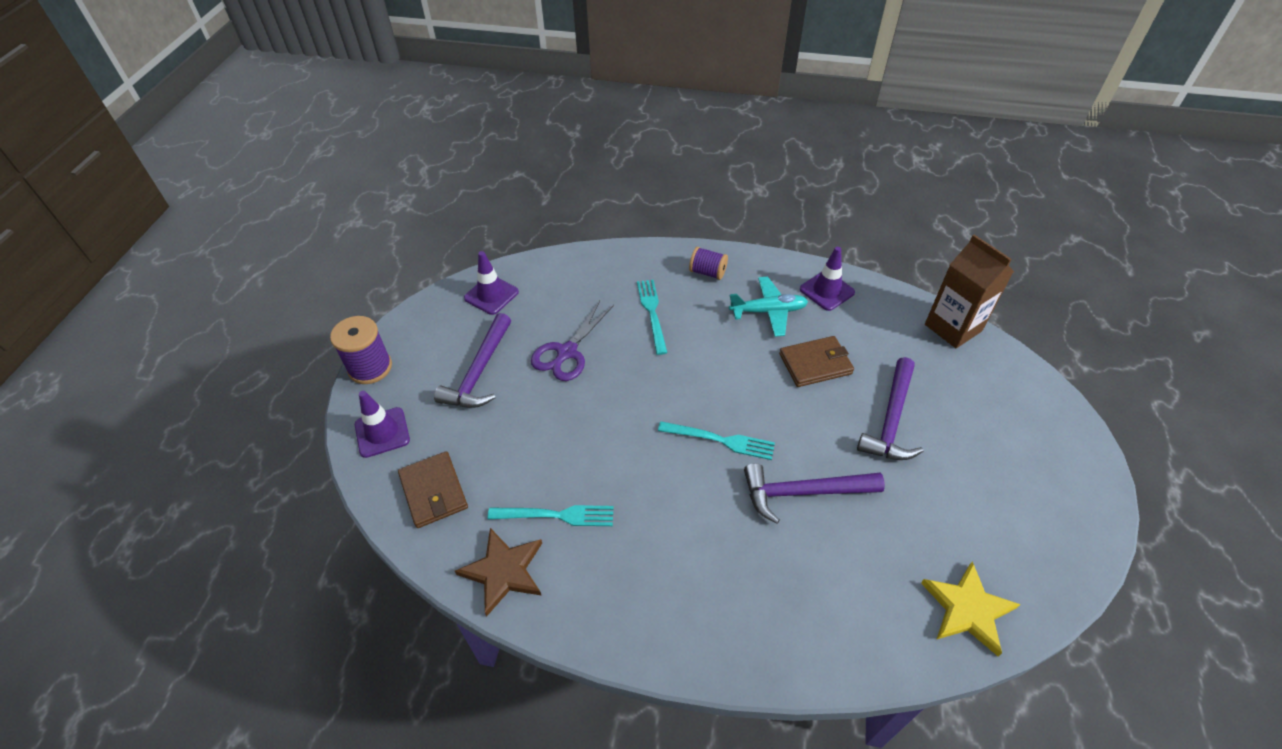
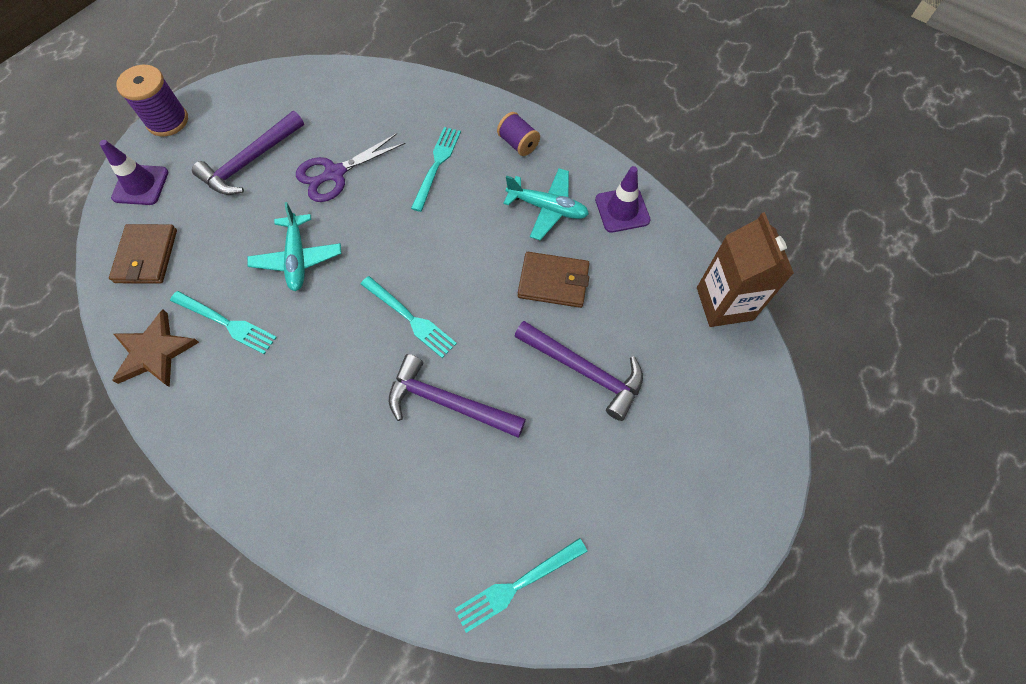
camera: 25 degrees right, 15 degrees up
purple traffic cone [464,251,519,315] -> none
purple hammer [857,357,923,460] -> purple hammer turned 105 degrees counterclockwise [514,321,643,421]
yellow star [921,561,1021,657] -> turquoise fork [455,538,588,633]
none -> turquoise plane [247,202,341,291]

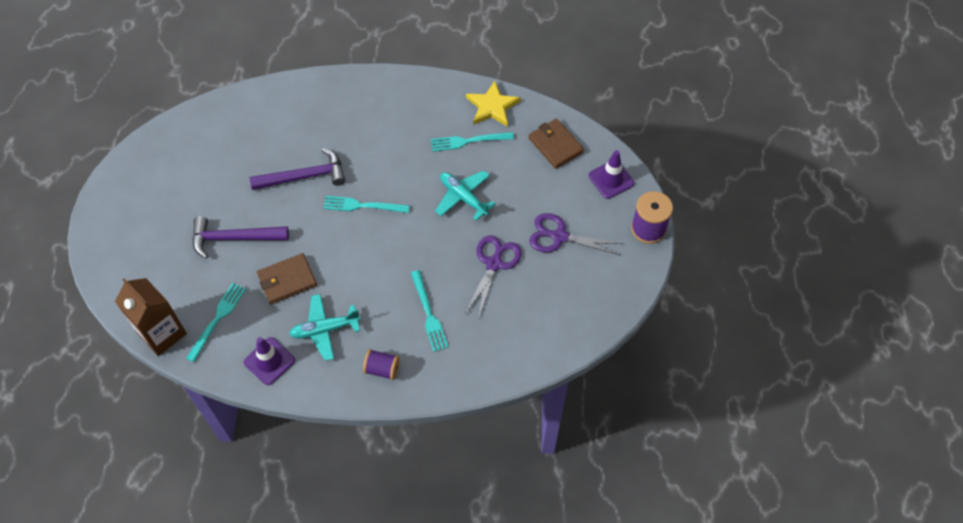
camera: 145 degrees right, 5 degrees down
brown star [112,309,199,387] -> yellow star [466,81,521,127]
purple hammer [192,111,304,195] -> purple scissors [529,213,623,255]
turquoise fork [455,538,588,633] -> turquoise fork moved to [186,283,246,362]

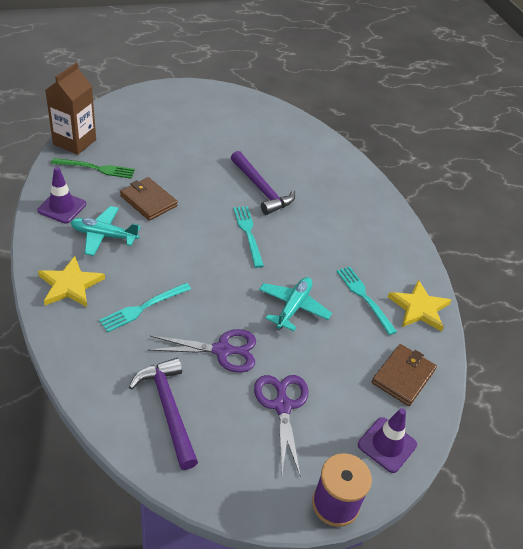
camera: 65 degrees right, 15 degrees down
turquoise fork [186,283,246,362] -> green fork [51,158,135,179]
purple hammer [192,216,289,259] -> purple hammer moved to [129,358,198,470]
turquoise plane [289,294,361,361] -> turquoise plane turned 45 degrees counterclockwise [70,206,141,256]
purple spool [363,349,400,380] -> yellow star [38,256,105,307]

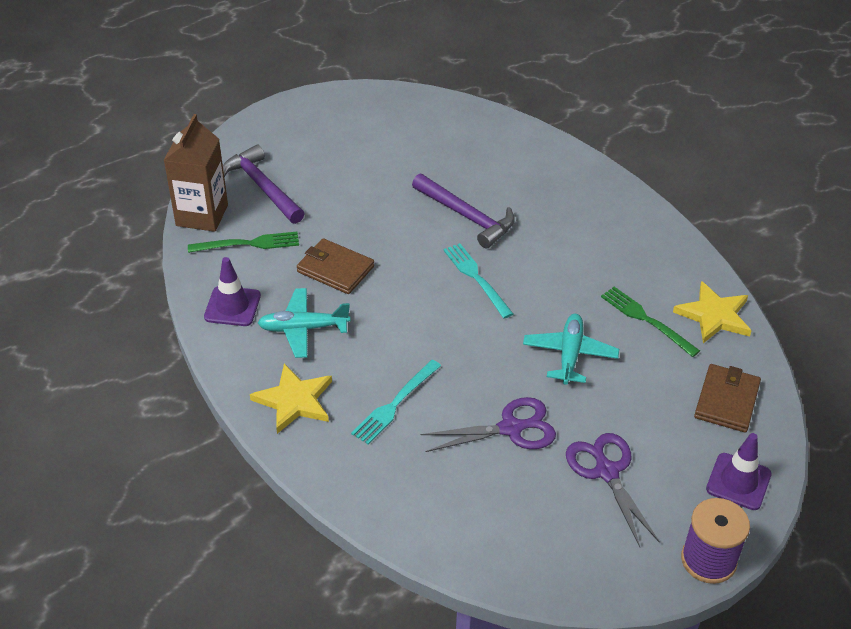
camera: 10 degrees left, 0 degrees up
purple hammer [129,358,198,470] -> purple hammer moved to [223,145,305,224]
turquoise fork [336,266,397,335] -> green fork [601,287,700,357]

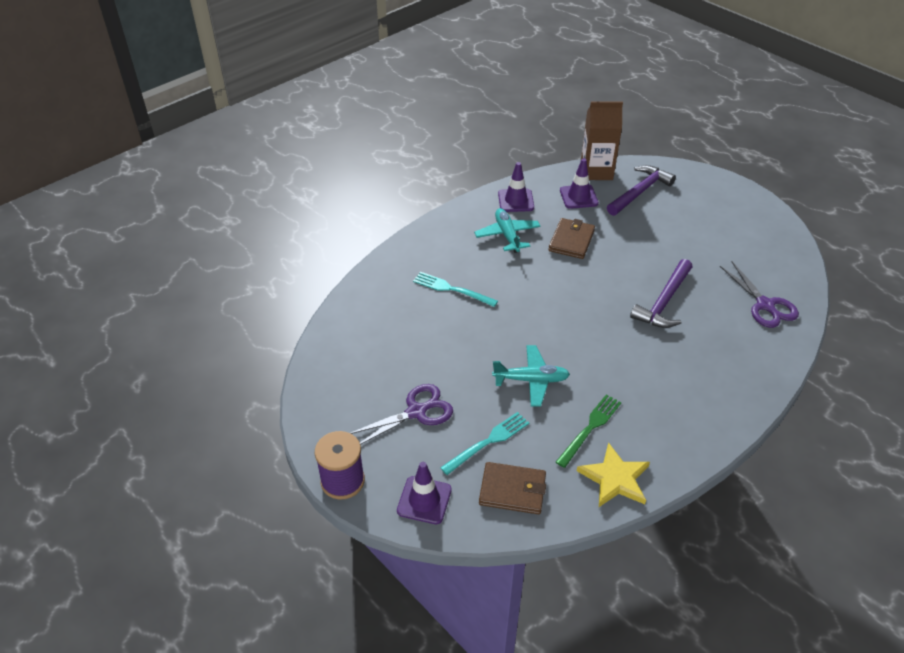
camera: 80 degrees right, 0 degrees up
green fork [188,232,299,253] -> purple traffic cone [560,158,599,209]
yellow star [250,363,332,434] -> none
purple scissors [421,397,556,452] -> purple scissors moved to [720,262,799,328]
turquoise fork [443,243,513,319] -> turquoise fork moved to [440,412,529,475]

